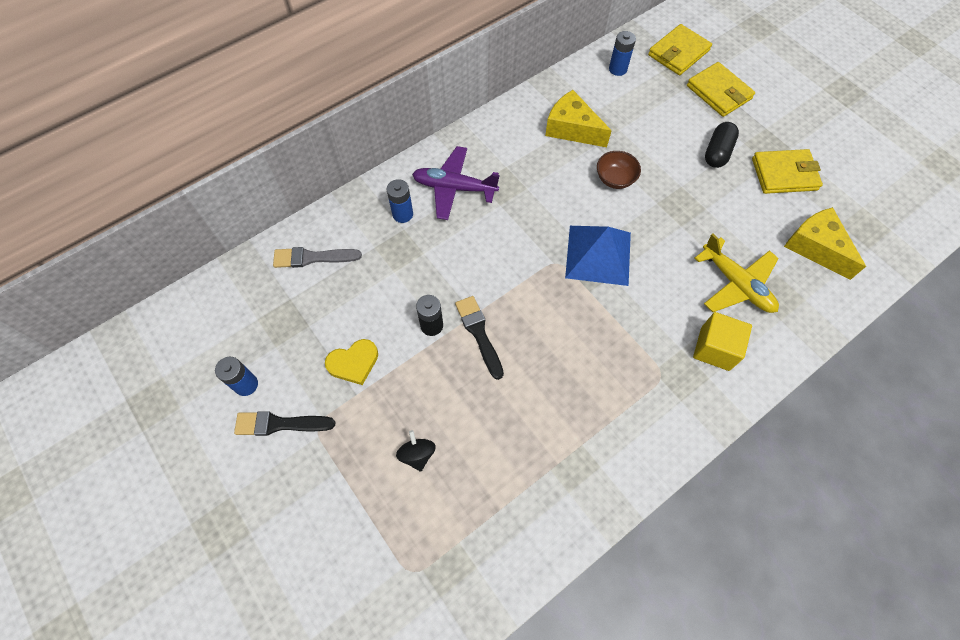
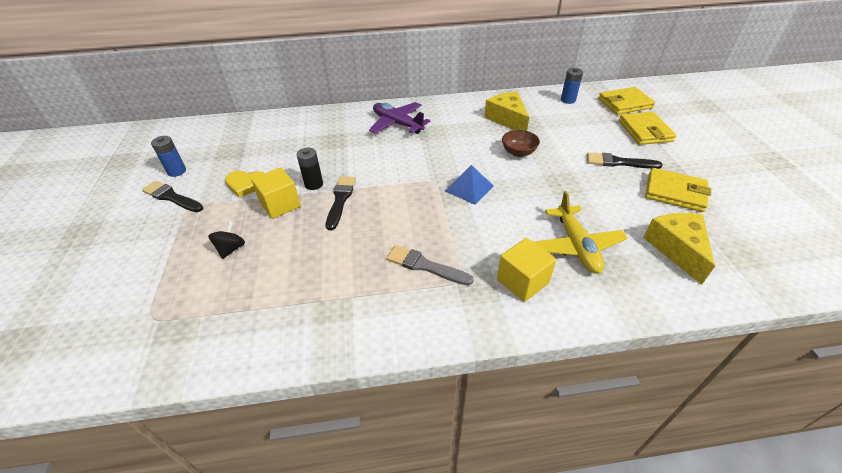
camera: 30 degrees right, 20 degrees down
grey brush [273,247,362,268] -> grey brush moved to [386,245,474,285]
blue battery [387,179,413,223] -> none
blue pyramid [565,226,631,286] -> blue pyramid [445,165,493,205], size x0.66
black capsule [705,122,739,168] -> black brush [587,152,663,169]
none -> yellow cube [251,167,301,219]

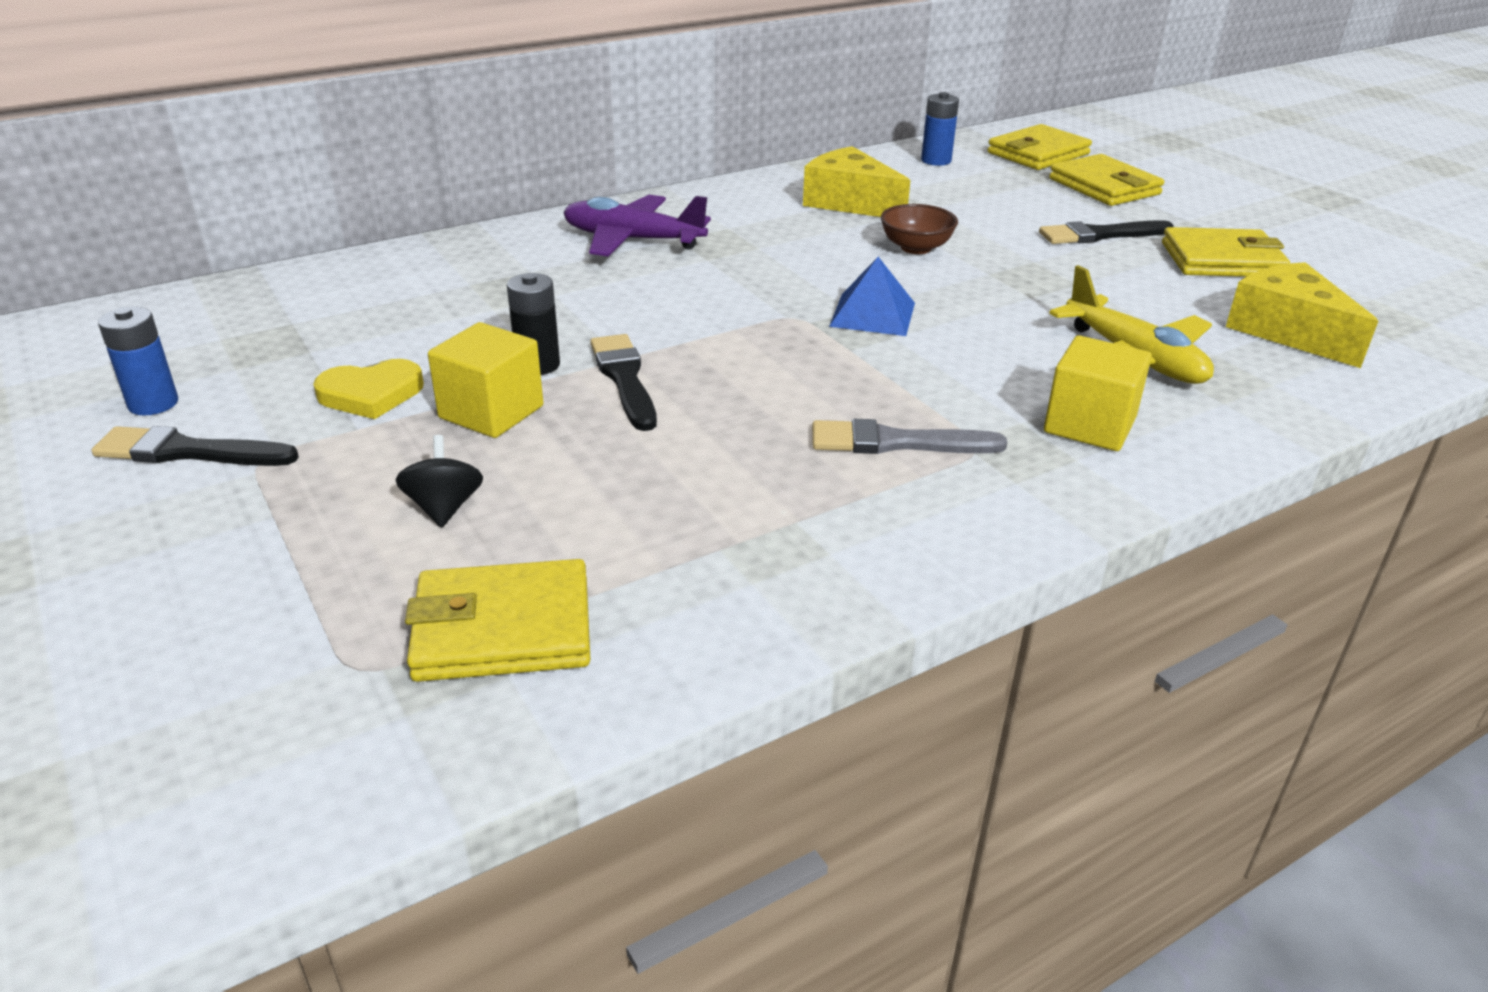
camera: 25 degrees left, 10 degrees down
none -> yellow wallet [405,559,591,682]

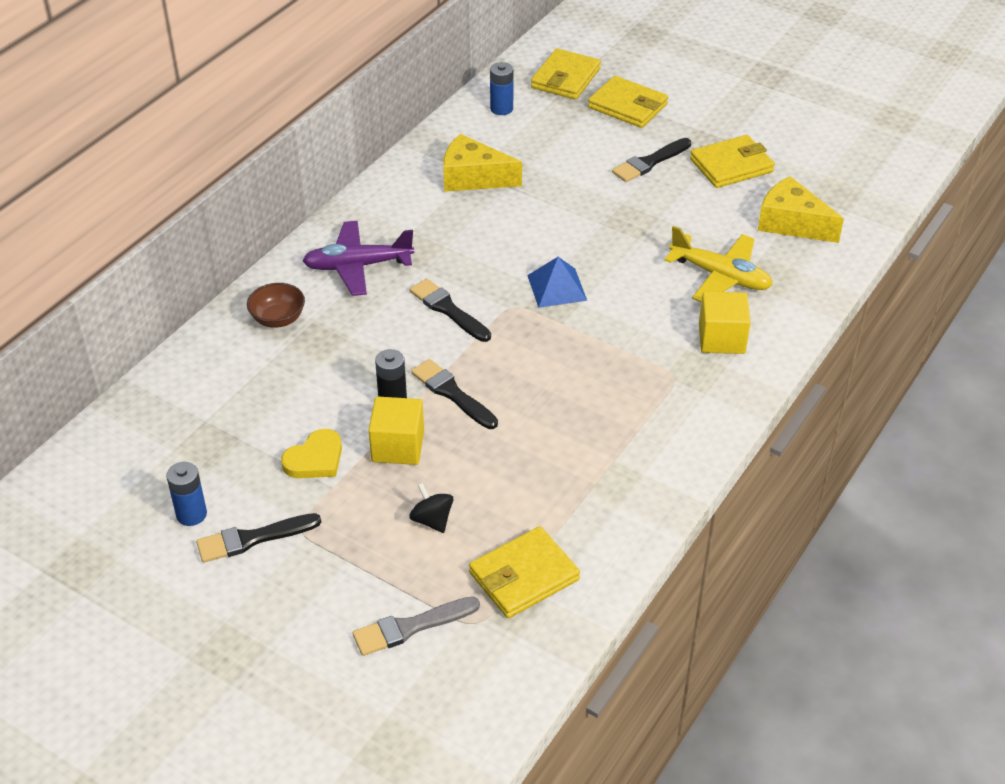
camera: 25 degrees left, 10 degrees up
grey brush [812,419,1007,454] -> grey brush moved to [352,597,480,656]
brown bowl [881,204,958,254] -> brown bowl moved to [247,283,305,328]
none -> black brush [410,279,491,342]

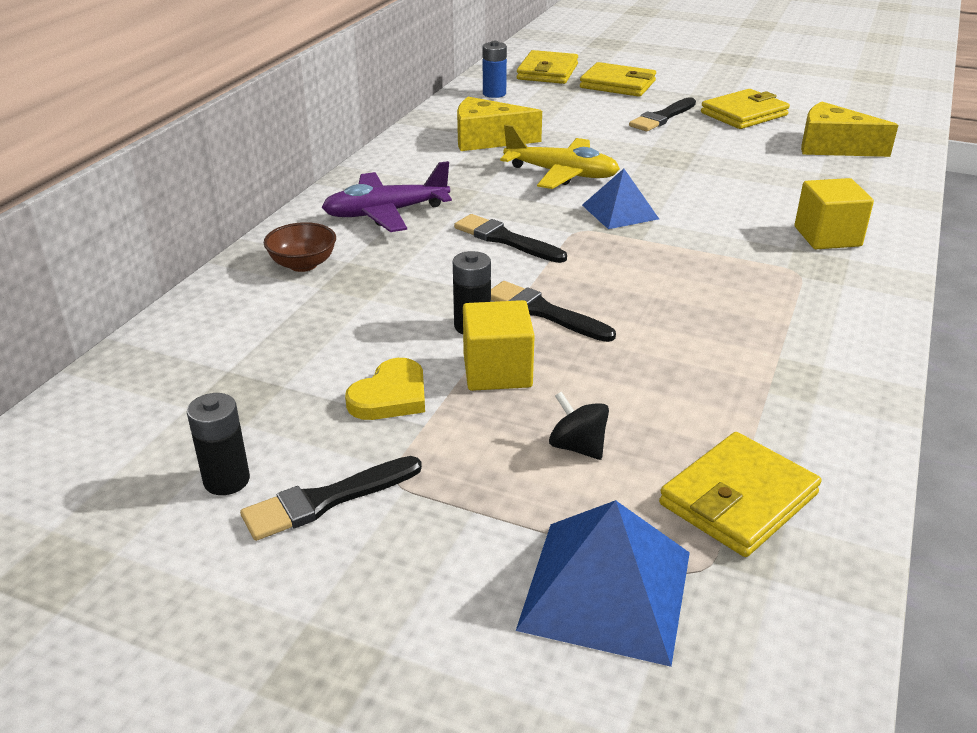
camera: 10 degrees left, 10 degrees down
blue battery [166,462,207,526] -> black battery [187,393,250,495]
grey brush [352,597,480,656] -> blue pyramid [516,500,690,667]
yellow plane [664,226,772,302] -> yellow plane moved to [500,125,620,189]

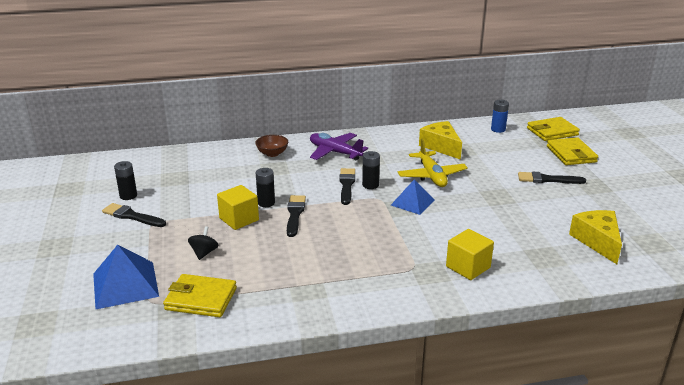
camera: 55 degrees right, 5 degrees down
yellow heart [345,358,425,420] -> none
yellow wallet [701,89,790,129] -> none
none -> black battery [362,151,380,189]

